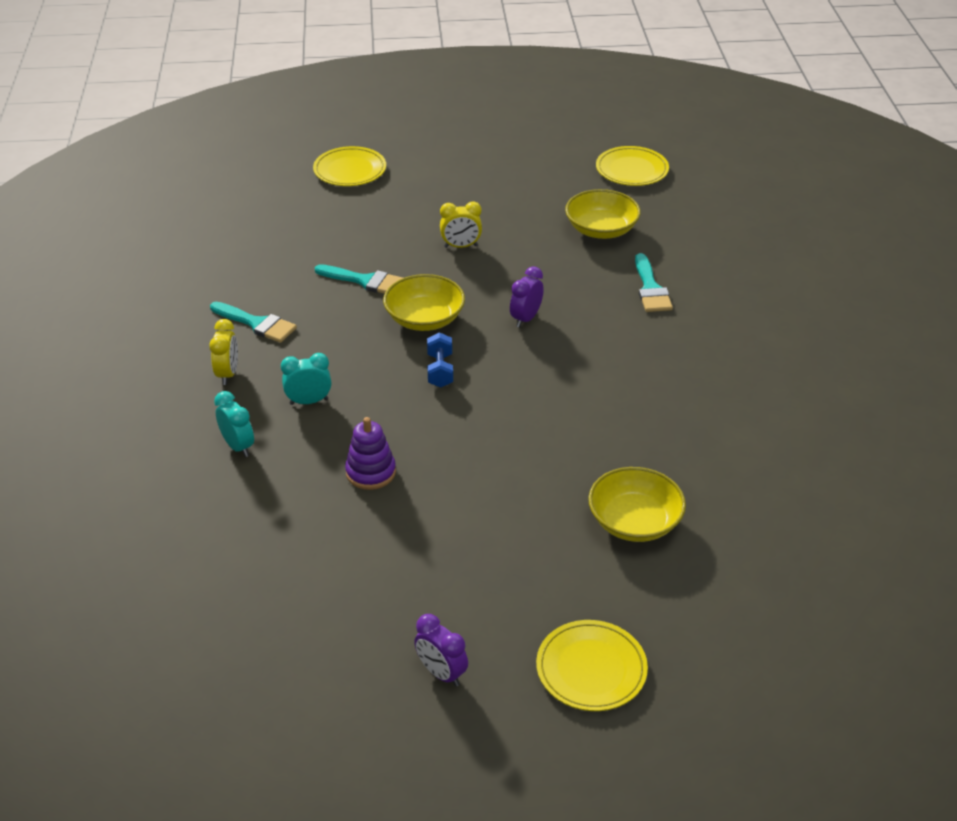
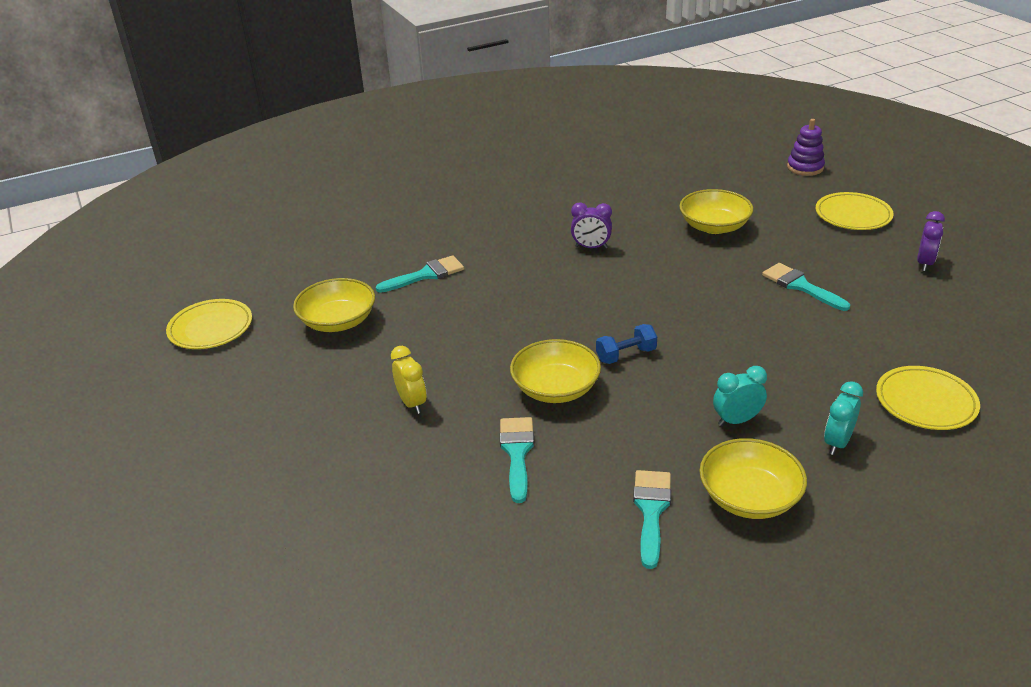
camera: 110 degrees left, 5 degrees down
yellow clock [209,319,238,385] -> yellow bowl [700,438,807,519]
turquoise clock [281,353,331,405] -> turquoise clock turned 105 degrees clockwise [713,366,767,426]
yellow plate [313,146,386,186] -> yellow plate moved to [876,366,980,430]
purple stacking toy [345,417,396,490] -> purple stacking toy moved to [787,119,825,176]
purple clock [510,266,544,328] -> purple clock moved to [571,202,612,249]
none -> turquoise brush [762,263,850,311]

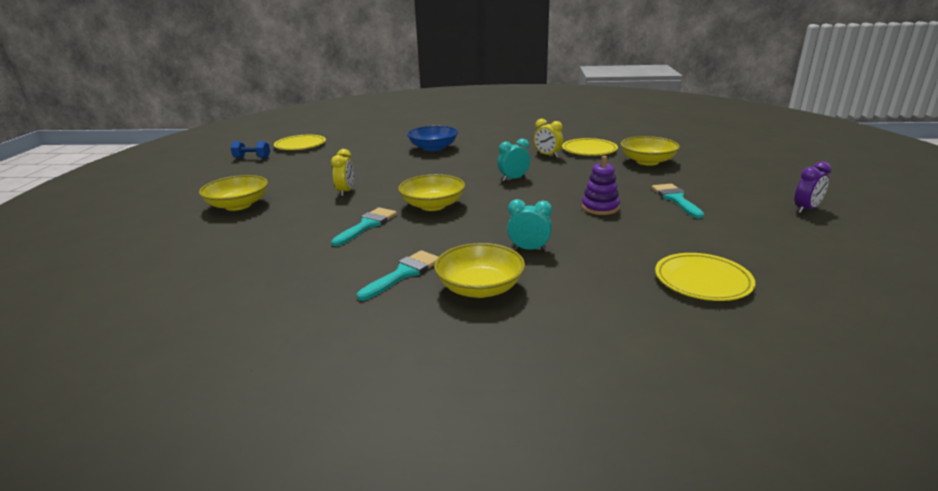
camera: 30 degrees right, 10 degrees down
yellow bowl [293,278,375,332] -> yellow bowl moved to [199,175,268,211]
turquoise brush [376,255,464,293] -> blue bowl [407,126,458,151]
purple clock [571,202,612,249] -> yellow clock [534,119,563,157]
blue dumbbell [596,324,657,364] -> blue dumbbell moved to [231,141,270,158]
purple stacking toy [787,119,825,176] -> purple stacking toy moved to [581,156,620,215]
yellow plate [816,192,894,230] -> yellow plate moved to [562,138,618,156]
turquoise clock [824,381,863,455] -> turquoise clock moved to [498,138,530,182]

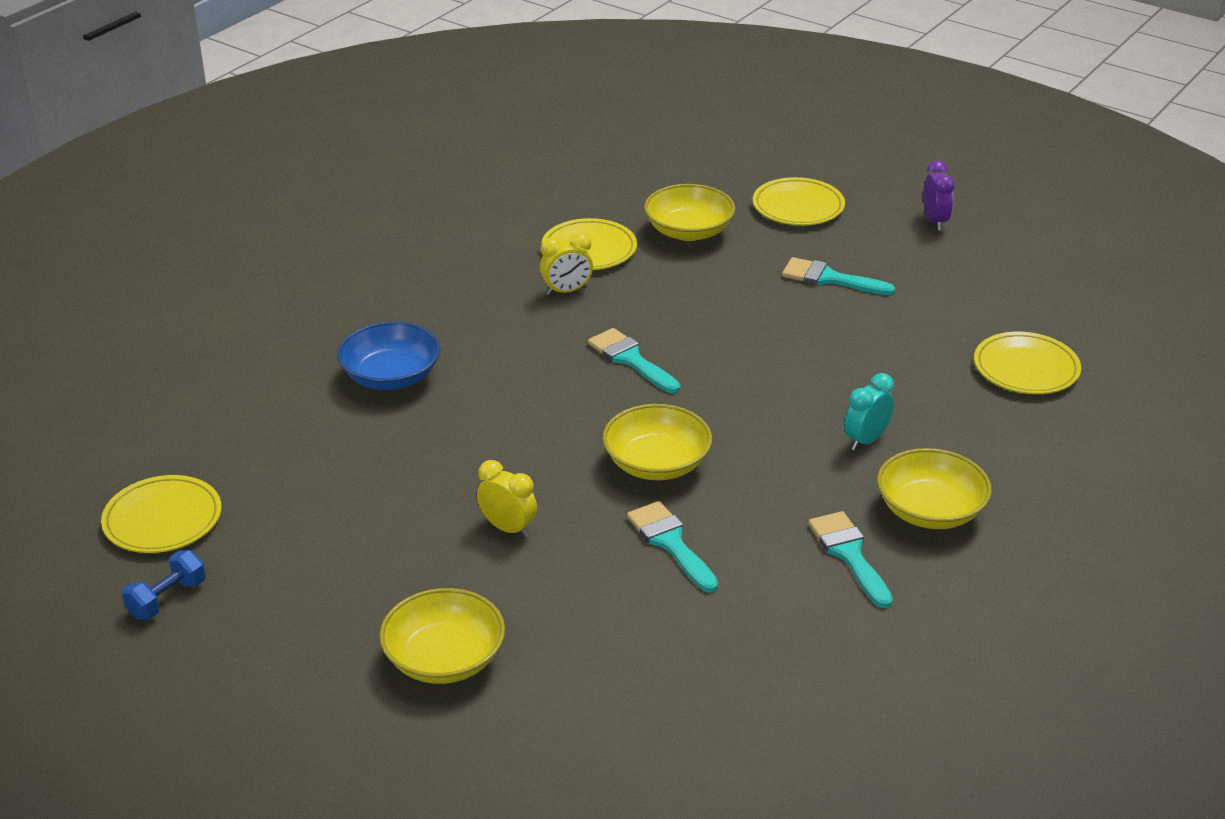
camera: 60 degrees left, 10 degrees up
turquoise clock [498,138,530,182] -> turquoise brush [588,328,680,393]
purple stacking toy [581,156,620,215] -> none
none -> yellow plate [753,177,845,225]

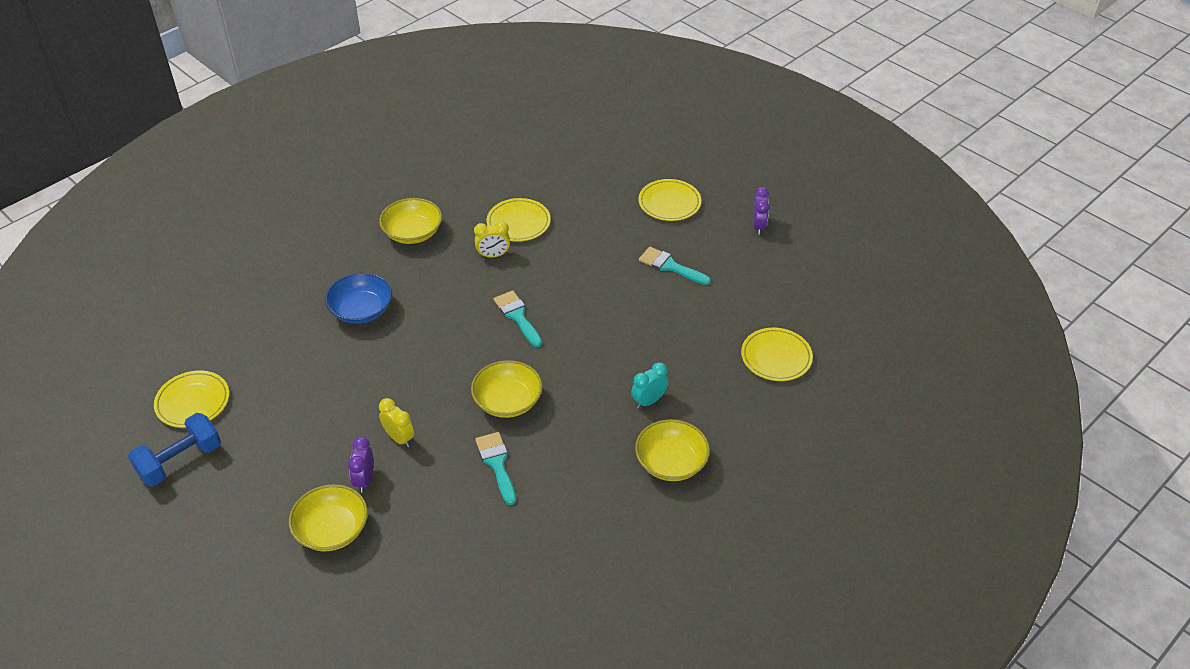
camera: 10 degrees right, 10 degrees up
blue dumbbell [122,550,206,619] -> blue dumbbell [128,413,221,487], size x1.65
yellow bowl [644,184,735,241] -> yellow bowl moved to [379,198,442,244]
turquoise brush [809,511,893,608] -> none
none -> purple clock [348,437,373,493]

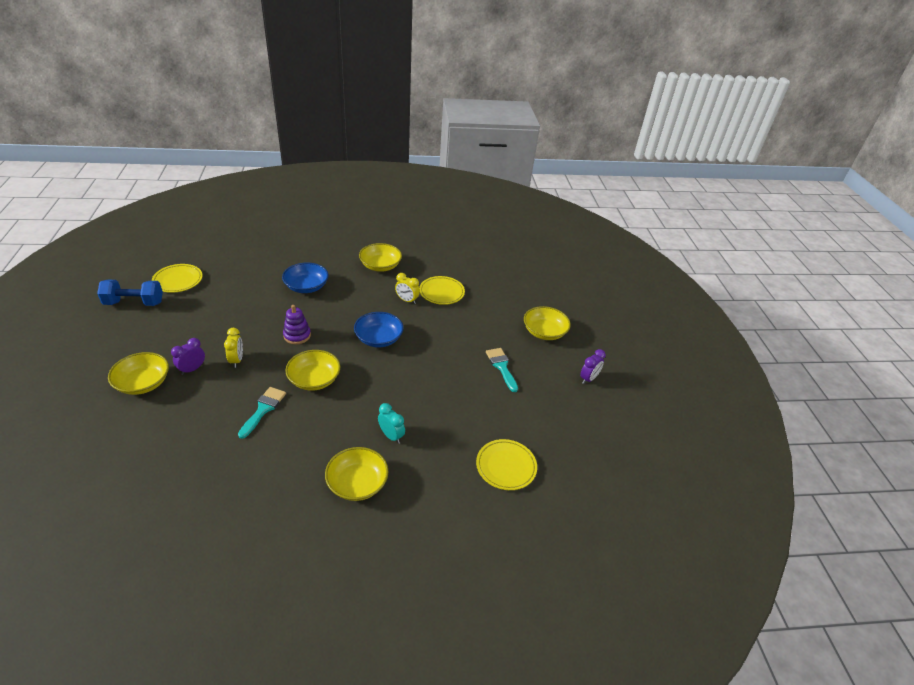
camera: 35 degrees right, 5 degrees down
turquoise brush [494,291,542,347] -> blue bowl [354,312,404,347]
turquoise clock [631,362,668,409] -> turquoise clock turned 45 degrees clockwise [378,403,405,444]
yellow plate [638,179,701,221] -> yellow bowl [524,306,571,340]
none -> purple stacking toy [283,305,311,344]

